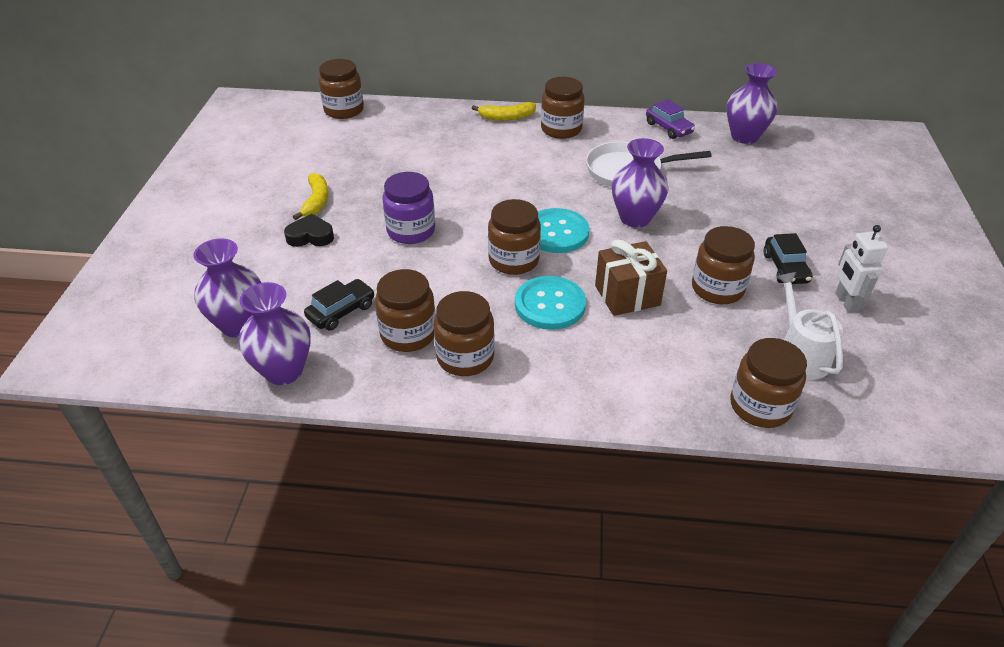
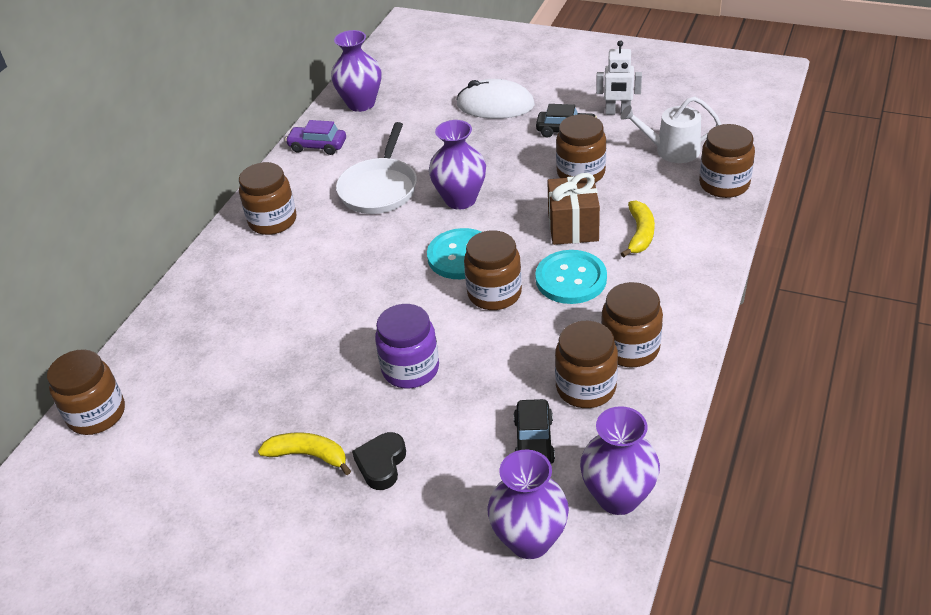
camera: 70 degrees left, 0 degrees up
black car [304,279,375,331] -> black car turned 150 degrees counterclockwise [514,399,555,463]
yellow banana [472,102,536,121] -> yellow banana moved to [621,201,655,257]
purple car [646,99,695,139] -> purple car turned 150 degrees counterclockwise [285,120,346,155]
none -> white mouse [456,79,535,119]

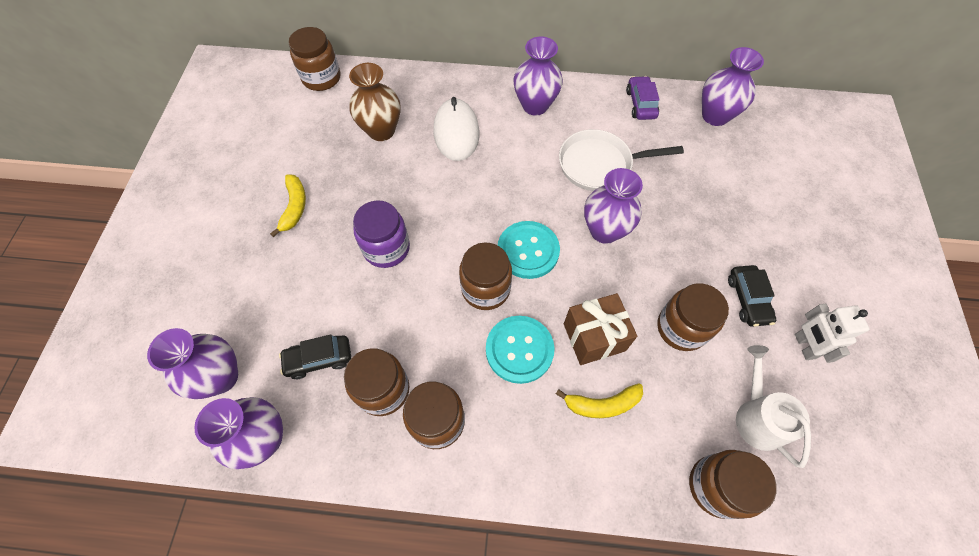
camera: 70 degrees right, 20 degrees up
brown jar [239,162,296,235] -> purple vase [513,37,563,116]
black heart [352,432,406,490] -> none
white mouse [456,79,535,119] -> white mouse moved to [433,97,479,161]
none -> brown vase [349,63,401,141]

